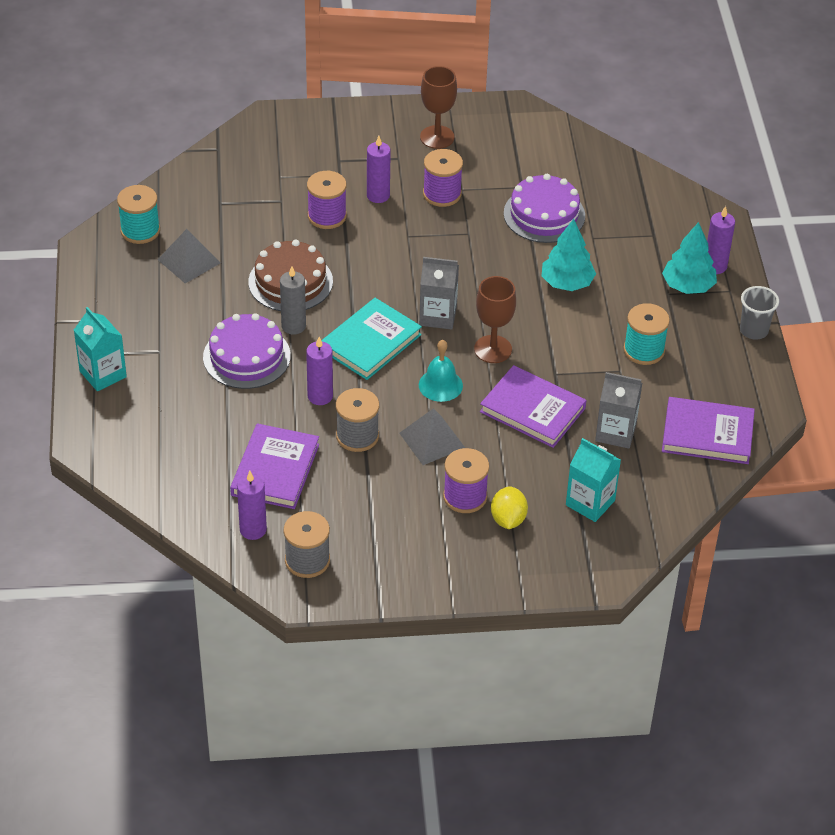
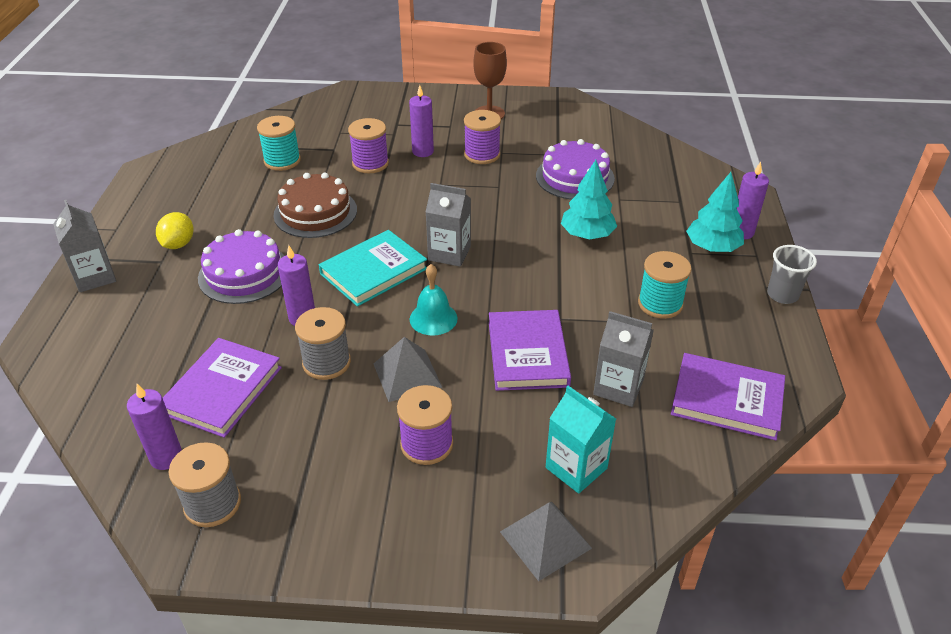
camera: 10 degrees right, 5 degrees down
turquoise carton [74,307,127,391] -> grey carton [53,200,116,292]
turquoise spool [117,185,160,244] -> turquoise spool moved to [257,116,301,171]
grey pyramid [158,229,221,284] -> grey pyramid moved to [500,502,592,581]
grey candle [280,266,306,335] -> none
brown goblet [474,276,516,363] -> none
purple book [480,365,587,448] -> purple book turned 45 degrees clockwise [489,310,571,391]
yellow lemon [491,486,528,529] -> yellow lemon moved to [156,212,194,249]

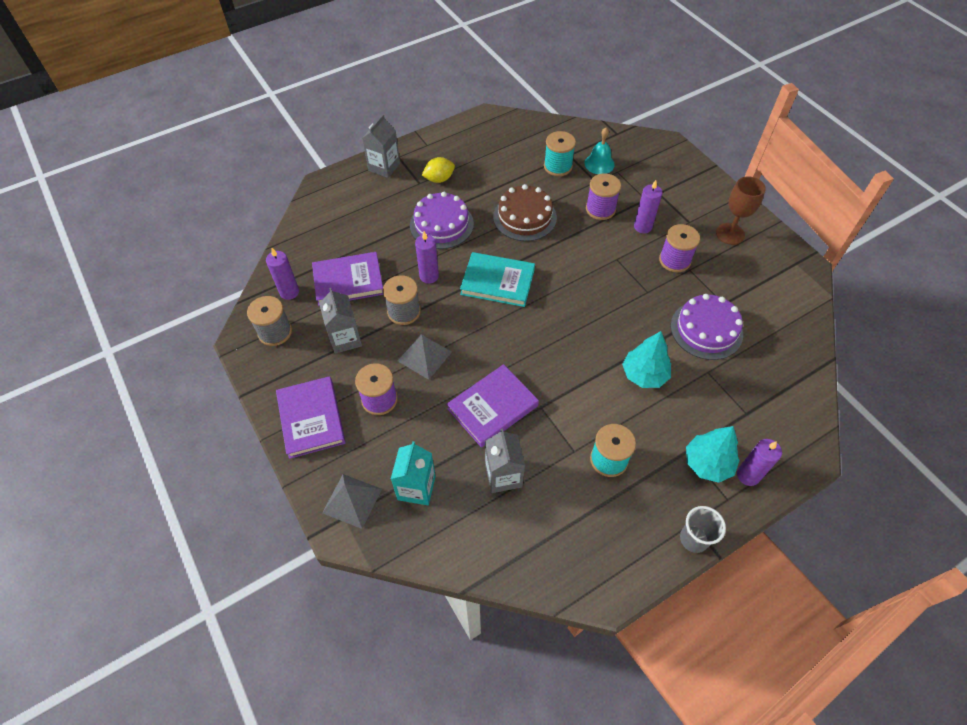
camera: 55 degrees right, 15 degrees up
turquoise bell [410,264,458,336] -> turquoise bell moved to [584,128,615,174]
grey carton [426,183,471,267] -> grey carton moved to [319,288,362,354]
purple book [671,353,785,440] -> purple book moved to [276,376,346,459]

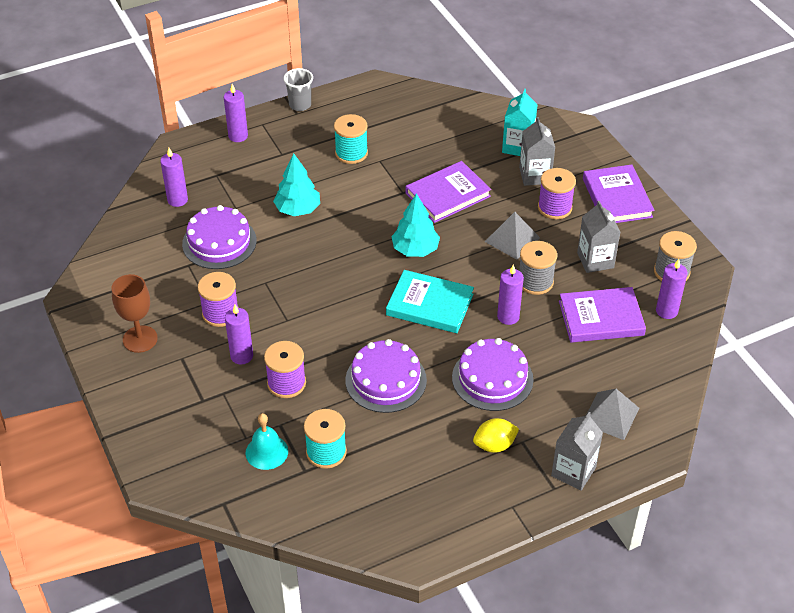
camera: 175 degrees left, 10 degrees down
grey pyramid [322,474,382,529] -> grey pyramid moved to [586,389,639,440]
grey carton [485,429,525,493] -> grey carton moved to [519,117,555,186]
brown cake [493,184,557,241] -> purple cake [345,339,427,413]
turquoise tree [686,426,740,483] -> turquoise tree moved to [391,193,440,257]
none -> purple candle [160,148,188,207]

